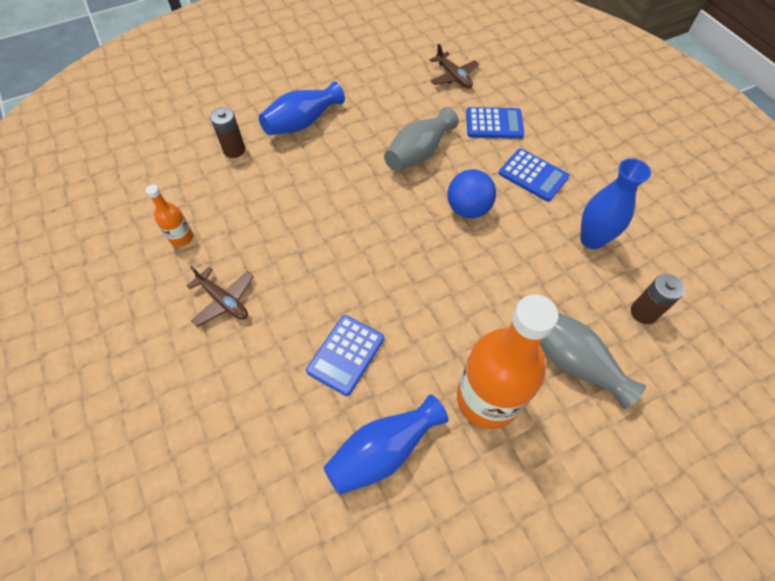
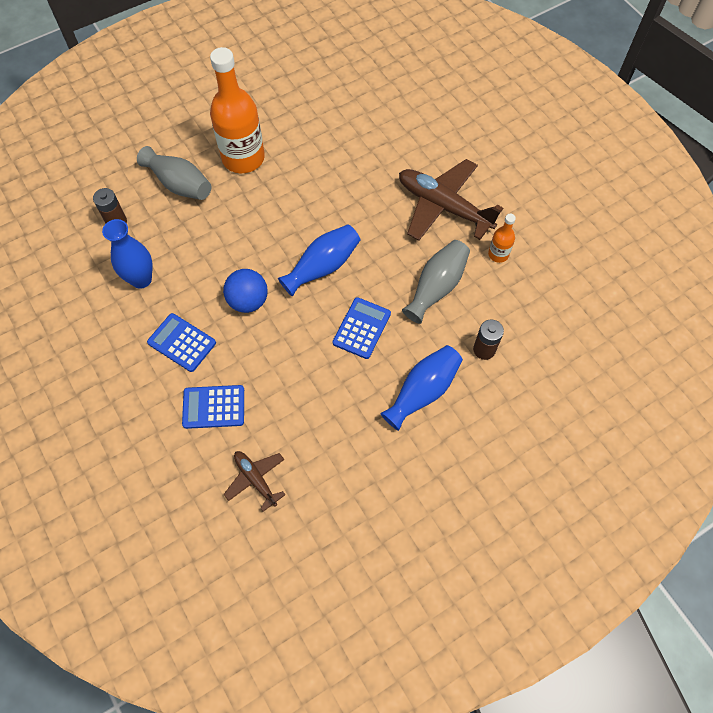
camera: 175 degrees right, 5 degrees up
brown plane [186,266,254,327] -> brown plane [399,159,503,241], size x1.90
blue calculator [306,315,384,396] -> blue calculator moved to [333,297,391,359]
blue vase [324,395,448,495] -> blue vase moved to [278,224,360,296]
grey vase [384,107,459,171] -> grey vase moved to [402,240,470,324]

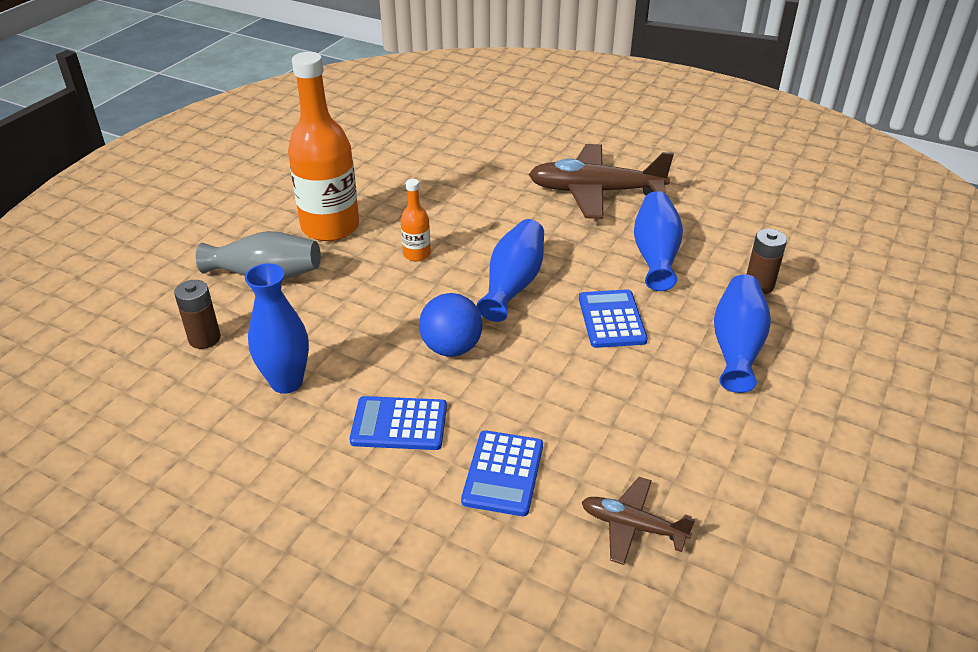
camera: 30 degrees left, 25 degrees down
blue calculator [182,385,244,429] -> blue calculator turned 45 degrees counterclockwise [461,430,543,516]
grey vase [402,240,470,324] -> blue vase [634,191,683,291]
orange bottle [488,214,516,263] -> orange bottle moved to [401,179,431,261]

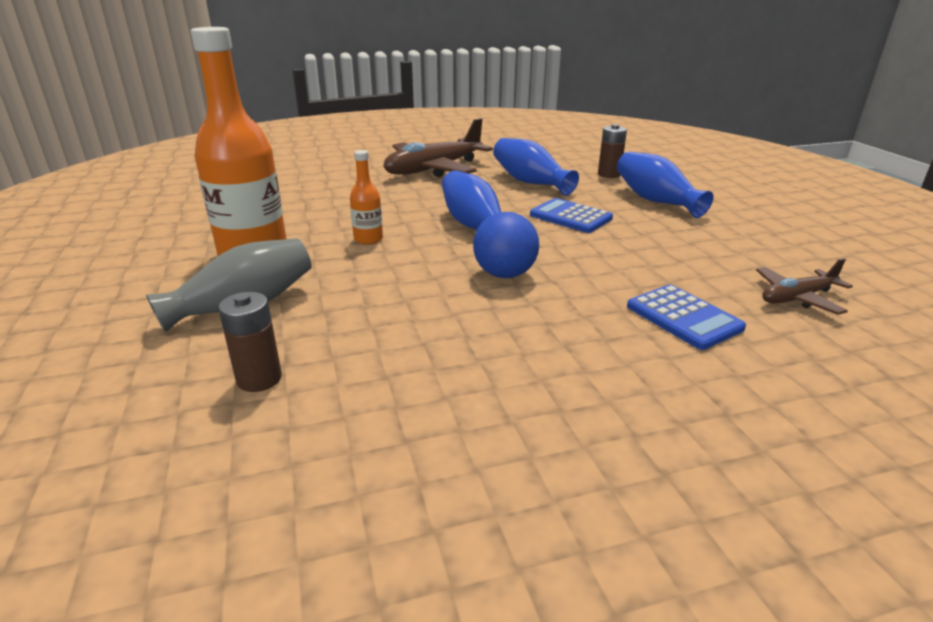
camera: 45 degrees left, 10 degrees down
blue vase [245,263,309,394] -> none
blue calculator [350,396,447,450] -> none

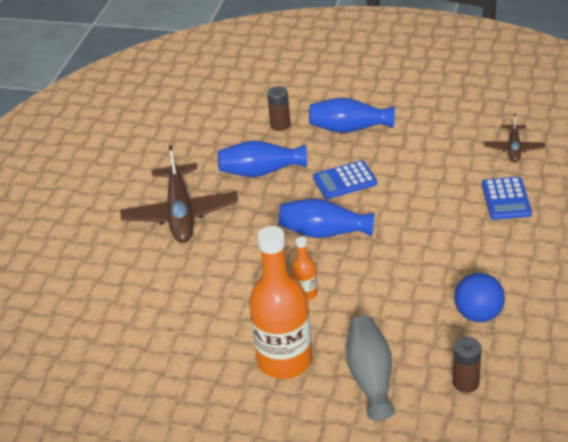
camera: 55 degrees left, 10 degrees up
blue ball [473,212,539,278] -> blue ball moved to [454,273,505,322]
blue calculator [627,284,746,350] -> blue calculator turned 90 degrees clockwise [482,177,532,220]

